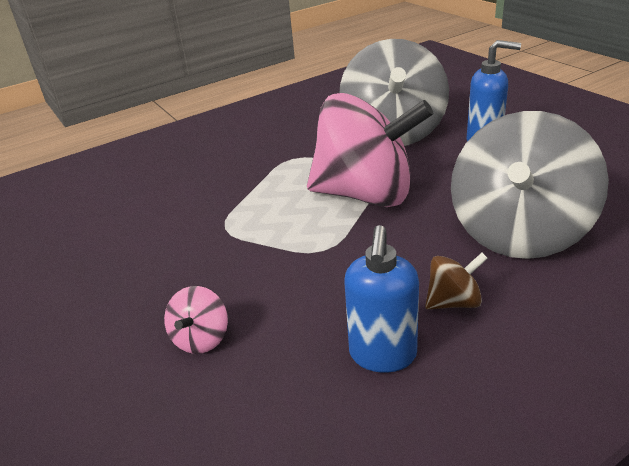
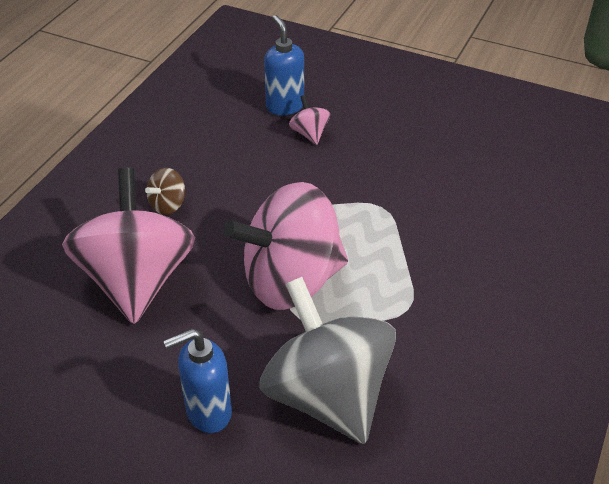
camera: 145 degrees right, 10 degrees up
blue soap dispenser [344,225,419,373] -> blue soap dispenser moved to [264,15,304,115]
grey spinning top [451,111,609,259] -> pink spinning top [62,167,195,324]

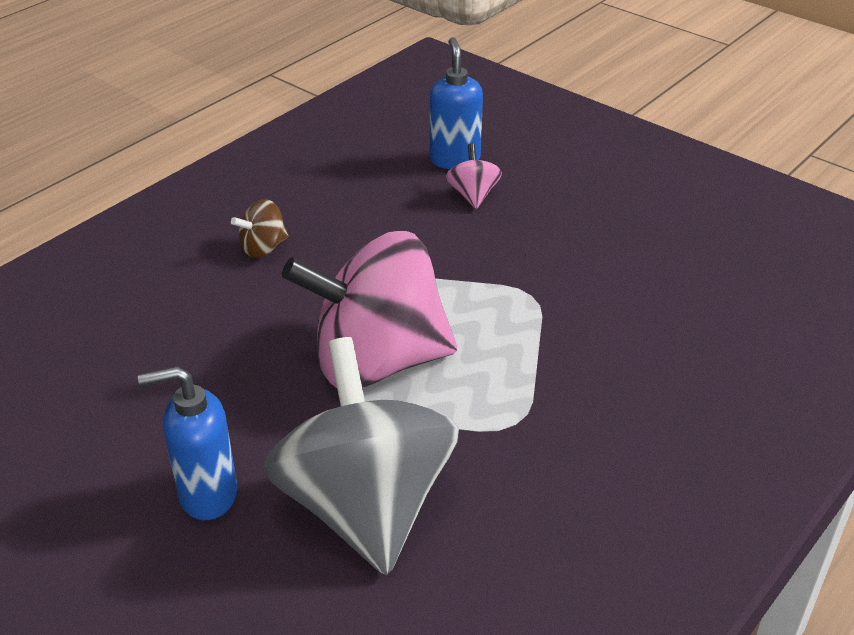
camera: 15 degrees right, 5 degrees down
pink spinning top [62,167,195,324] -> none

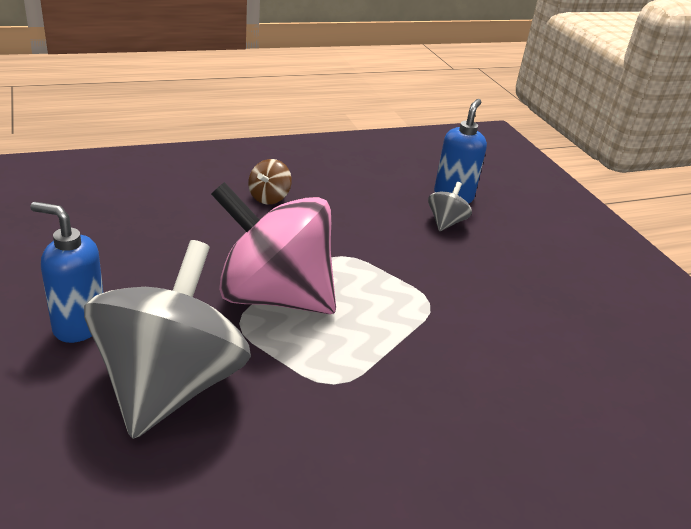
camera: 25 degrees right, 5 degrees down
brown spinning top [231,199,289,258] -> brown spinning top turned 60 degrees counterclockwise [248,159,292,204]
pink spinning top [446,144,502,209] -> grey spinning top [428,182,472,231]

